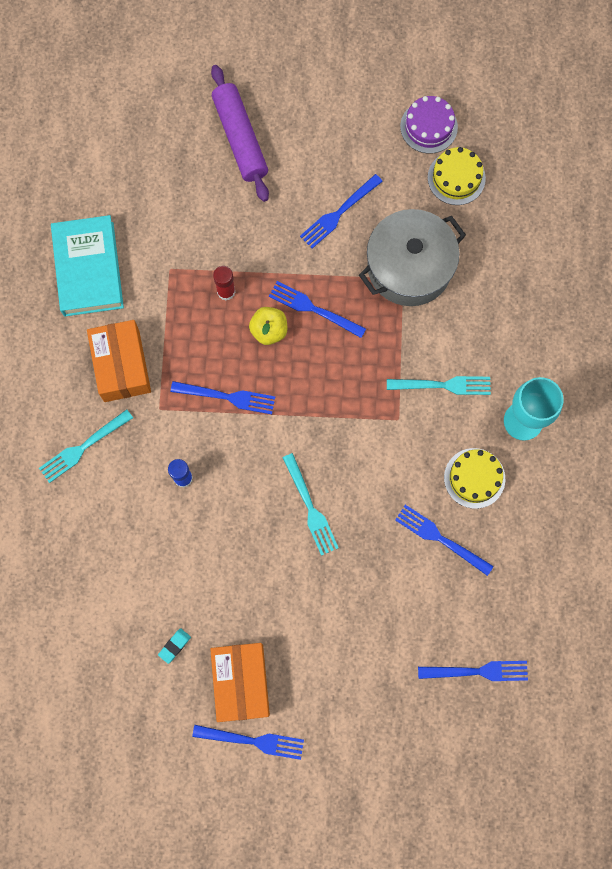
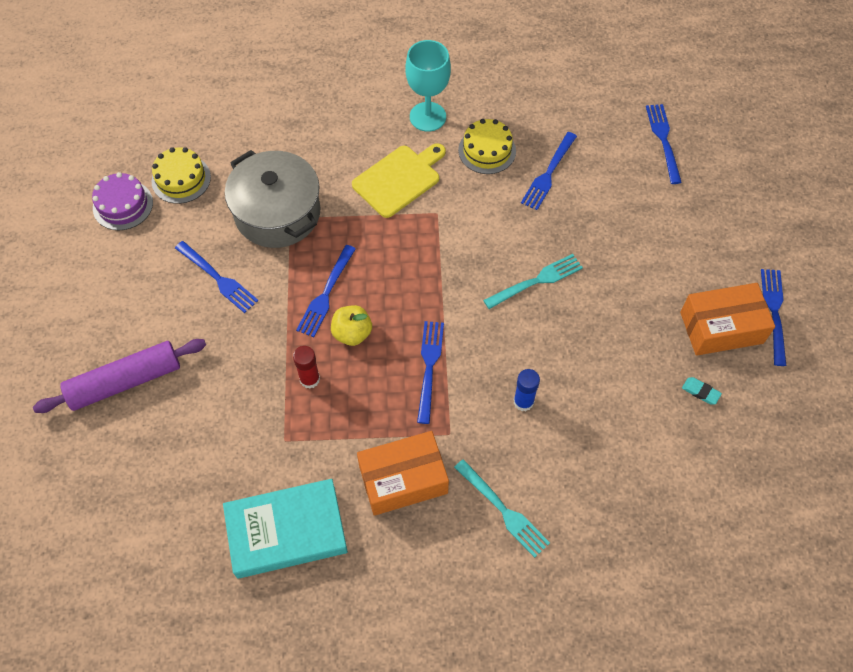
camera: 95 degrees left, 15 degrees down
turquoise fork [387,376,491,395] -> yellow cutting board [352,143,446,218]

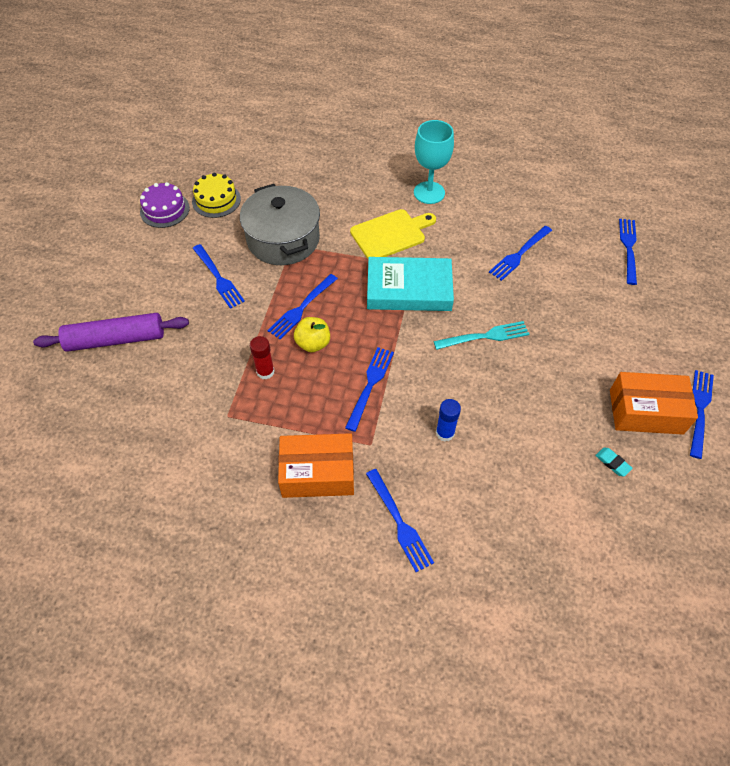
camera: 15 degrees right, 5 degrees down
turquoise book [223,479,348,579] -> turquoise book moved to [367,257,454,311]
turquoise fork [454,459,550,558] -> blue fork [366,469,434,572]
yellow cake [458,119,516,174] -> none

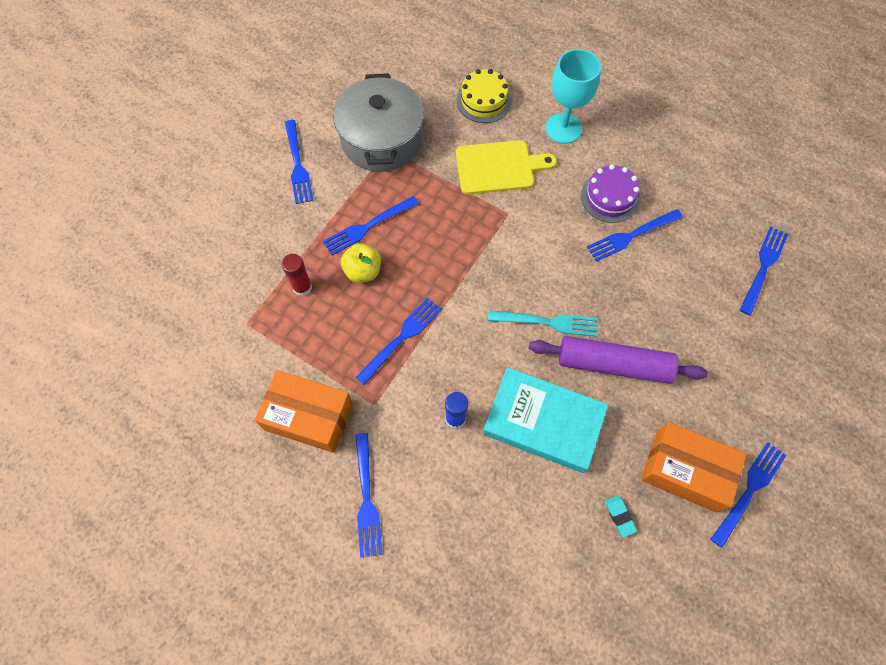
camera: 20 degrees right, 10 degrees up
purple rolling pin [33,313,189,352] -> purple rolling pin moved to [529,336,708,384]
purple cake [140,182,190,228] -> purple cake moved to [581,164,640,223]
yellow cake [192,173,241,218] -> yellow cake moved to [457,69,511,123]
turquoise book [367,257,454,311] -> turquoise book moved to [483,367,608,473]

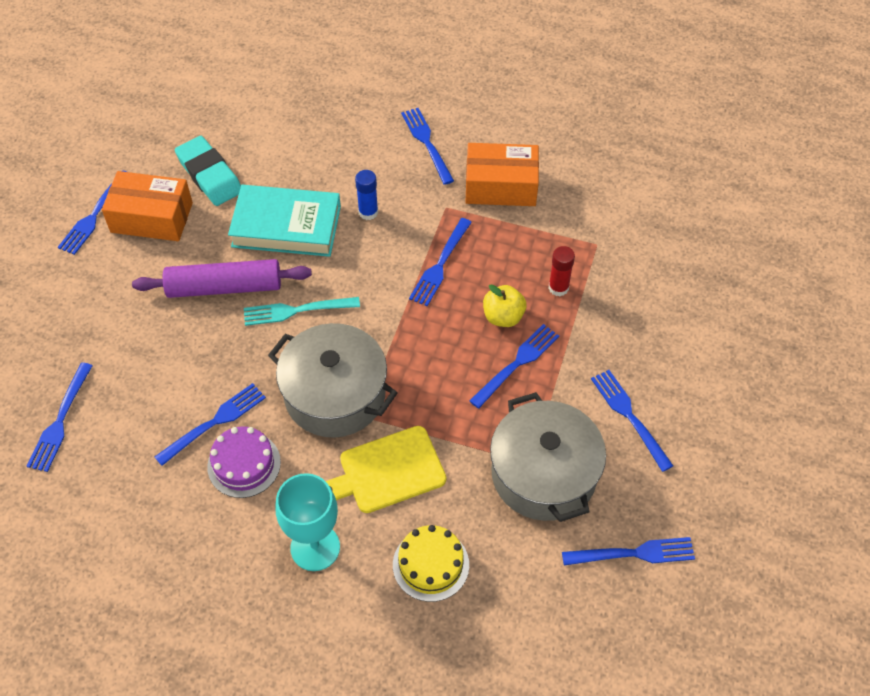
camera: 165 degrees right, 10 degrees down
turquoise eraser [605,495,637,537] -> turquoise eraser [175,136,241,206], size x2.32
none -> grey pot [268,323,397,438]
none -> blue fork [562,537,695,566]

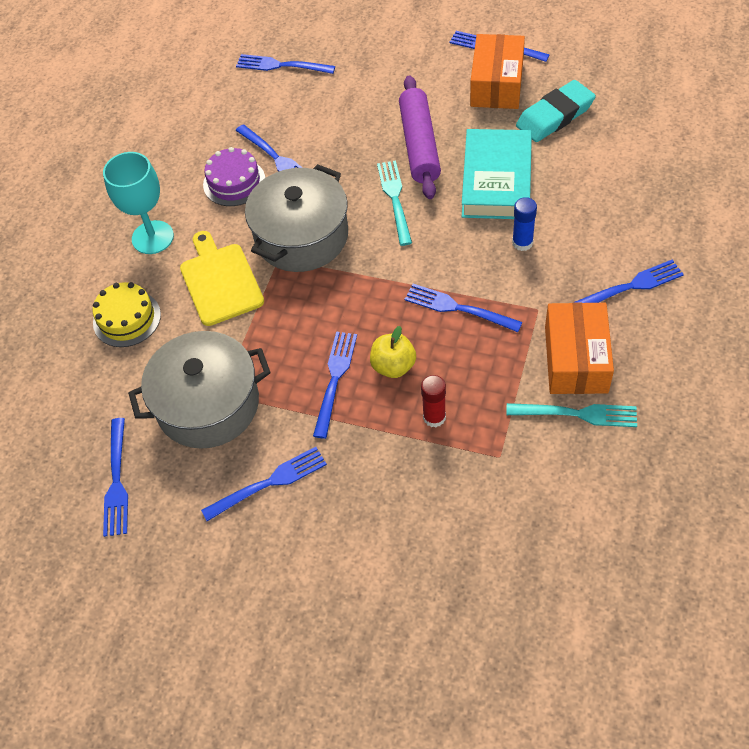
camera: 95 degrees right, 0 degrees up
blue fork [469,324,559,409] -> blue fork turned 120 degrees counterclockwise [313,332,357,439]
none -> turquoise fork [506,403,637,427]

